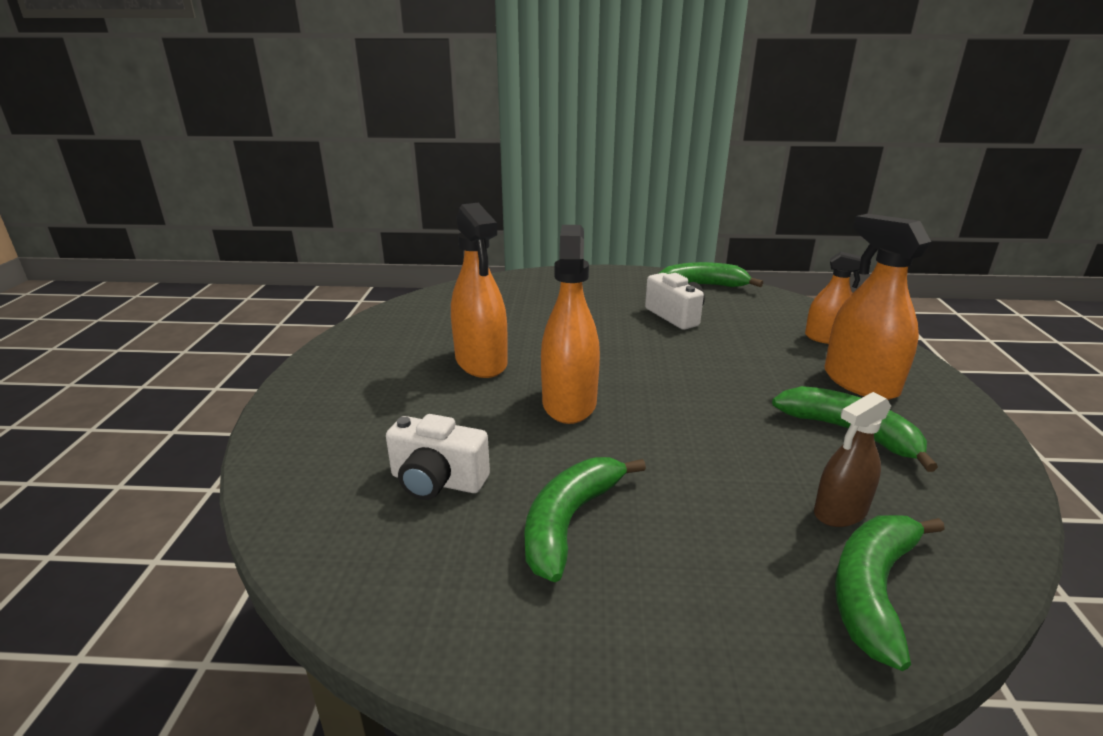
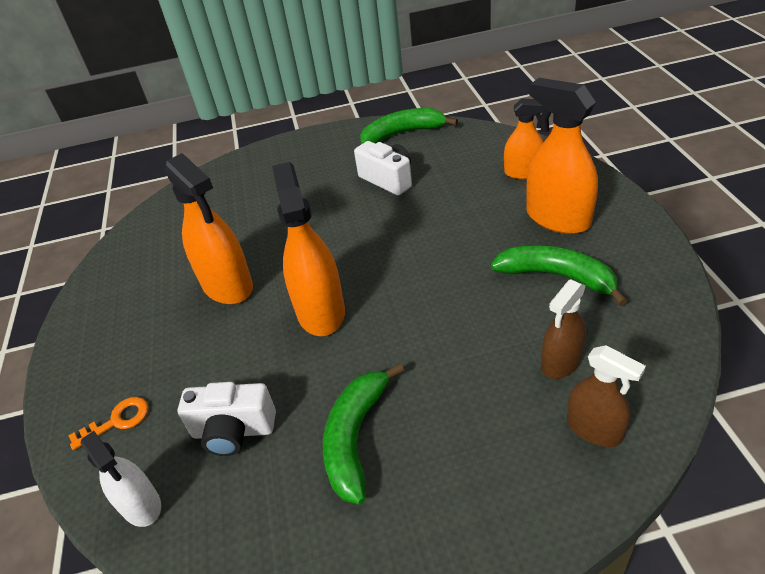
camera: 10 degrees left, 15 degrees up
green banana [835,515,945,671] -> brown spray bottle [567,345,646,447]
none -> orange key [68,397,148,450]
none -> white spray bottle [81,431,161,527]

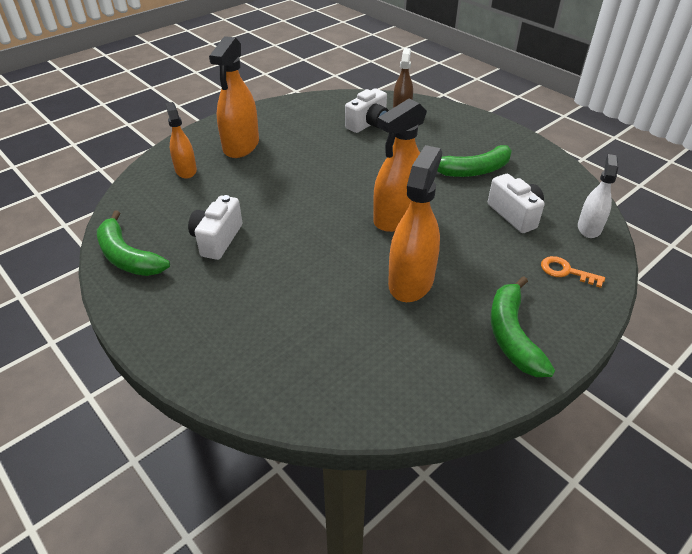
camera: 125 degrees left, 0 degrees up
green banana [491,245,627,306] -> green banana moved to [491,276,555,377]
brown spray bottle [541,279,586,379] -> white camera [345,88,389,133]

